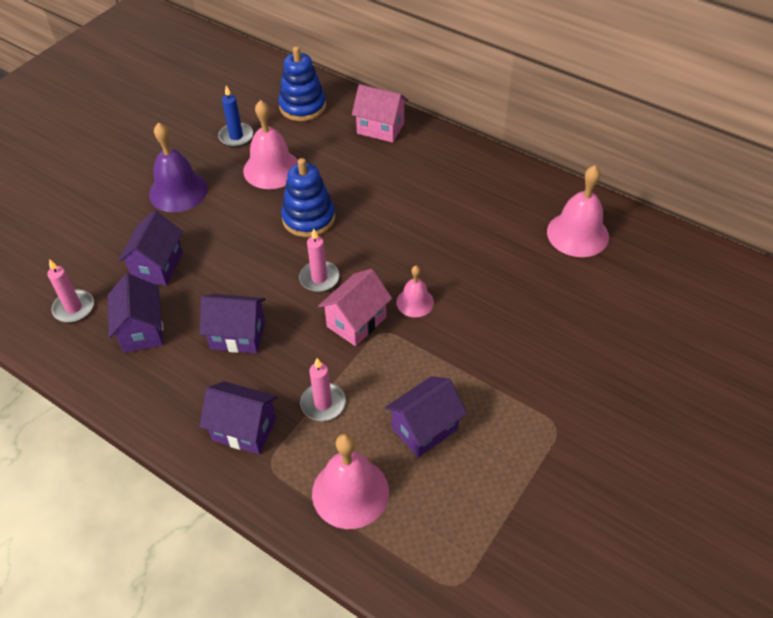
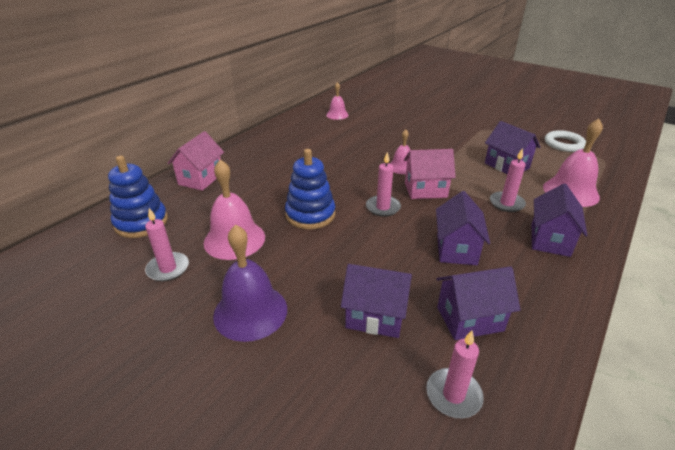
camera: 90 degrees left, 15 degrees down
blue candle [218,86,253,147] -> pink candle [145,208,189,281]
pink house [318,269,392,346] -> pink house turned 45 degrees counterclockwise [404,149,456,199]
pink bell [547,165,609,257] -> pink bell [326,82,348,120], size x0.57
none -> white ring [545,130,586,152]

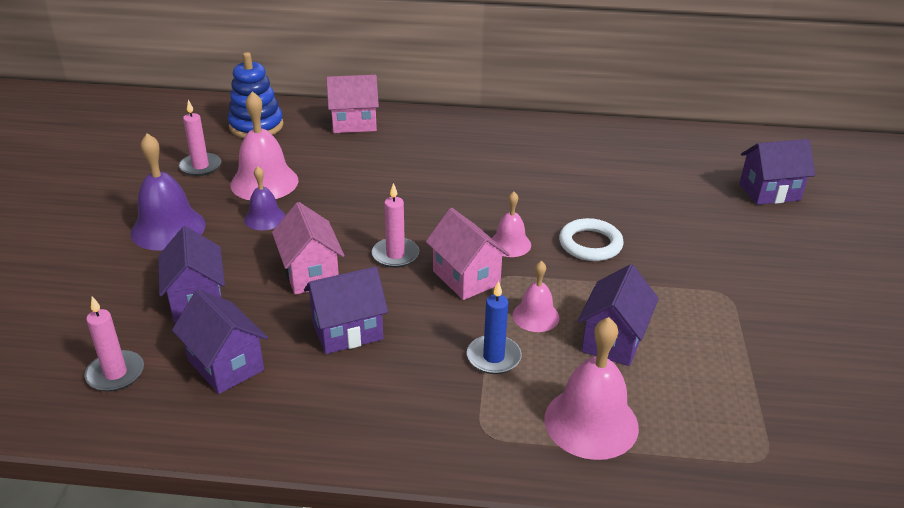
camera: 60 degrees right, 0 degrees up
blue stacking toy [285,149,335,229] -> none
pink bell [326,82,348,120] -> pink bell moved to [513,261,559,332]
pink candle [490,148,526,212] -> blue candle [467,281,522,374]
purple house [532,184,588,257] -> purple house moved to [739,139,815,205]
white ring [545,130,586,152] -> white ring moved to [559,218,624,261]
none -> purple bell [244,166,286,230]
none -> pink house [272,202,344,295]

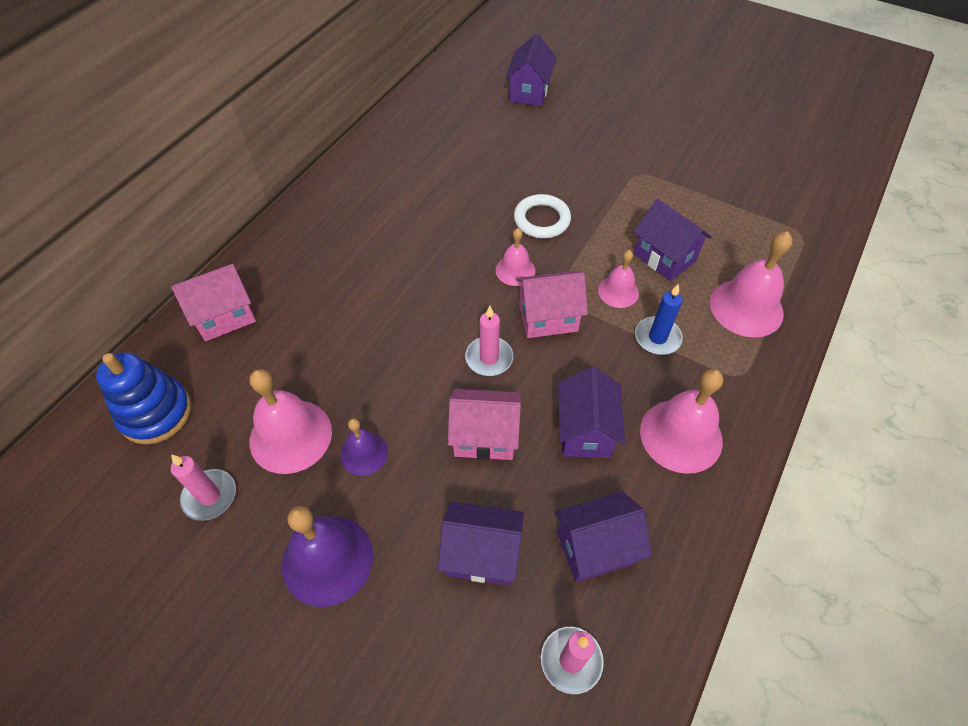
camera: 65 degrees left, 20 degrees up
pink house [326,75,379,133] -> pink house turned 45 degrees clockwise [171,264,256,341]
none -> pink bell [640,369,723,474]

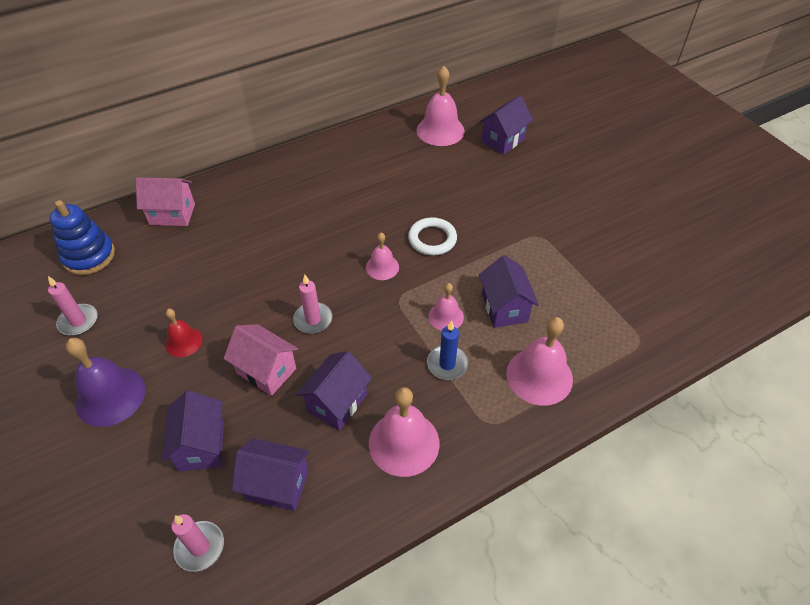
camera: 30 degrees right, 5 degrees down
pink bell [249,369,332,474] -> pink bell moved to [416,66,465,146]
purple bell [340,418,388,476] -> red bell [165,309,202,357]
purple house [438,502,524,585] -> purple house turned 45 degrees clockwise [161,390,224,471]
pink house [516,271,588,338] -> none

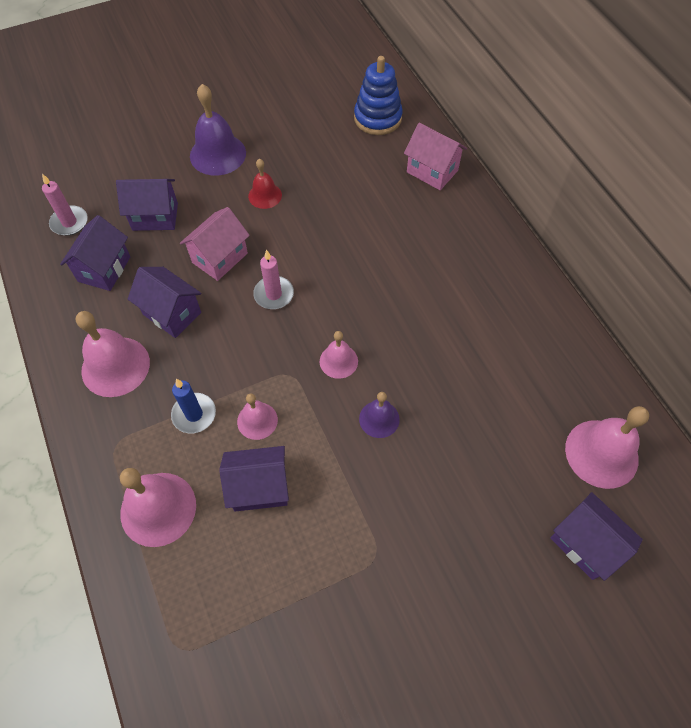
camera: 95 degrees right, 10 degrees up
pink candle [48,276,97,336] -> none
pink house [136,177,195,226] -> pink house turned 60 degrees counterclockwise [404,123,467,190]
white ring [408,217,457,256] -> purple bell [359,392,400,438]

